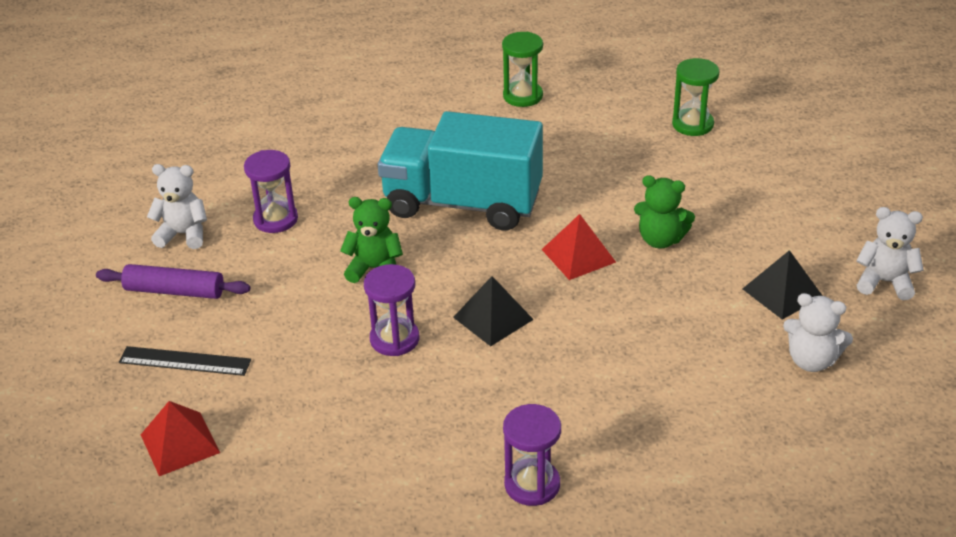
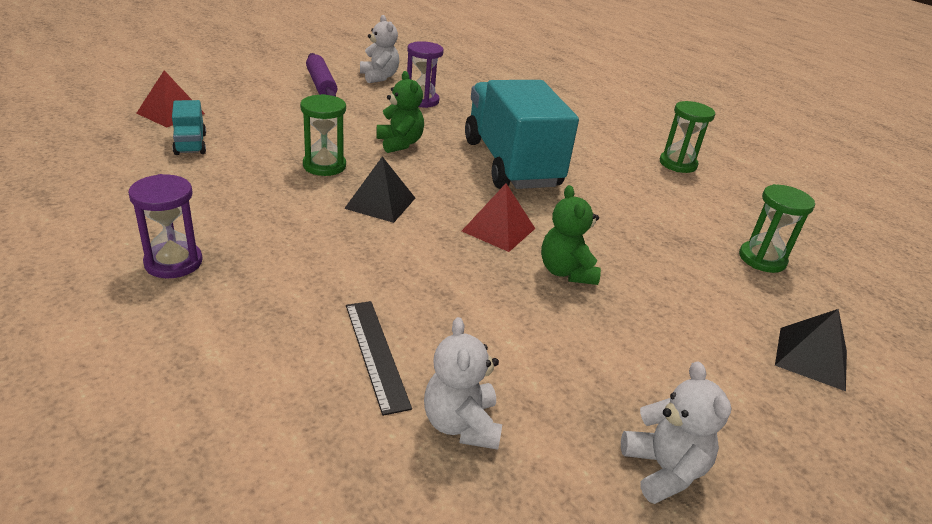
camera: 55 degrees right, 5 degrees down
black ruler [119,346,251,376] -> black ruler moved to [346,301,412,416]
purple hourglass [364,264,419,356] -> green hourglass [300,94,346,176]
black pyramid [743,250,823,320] -> black pyramid moved to [775,309,847,391]
none -> turquoise truck [172,100,206,155]

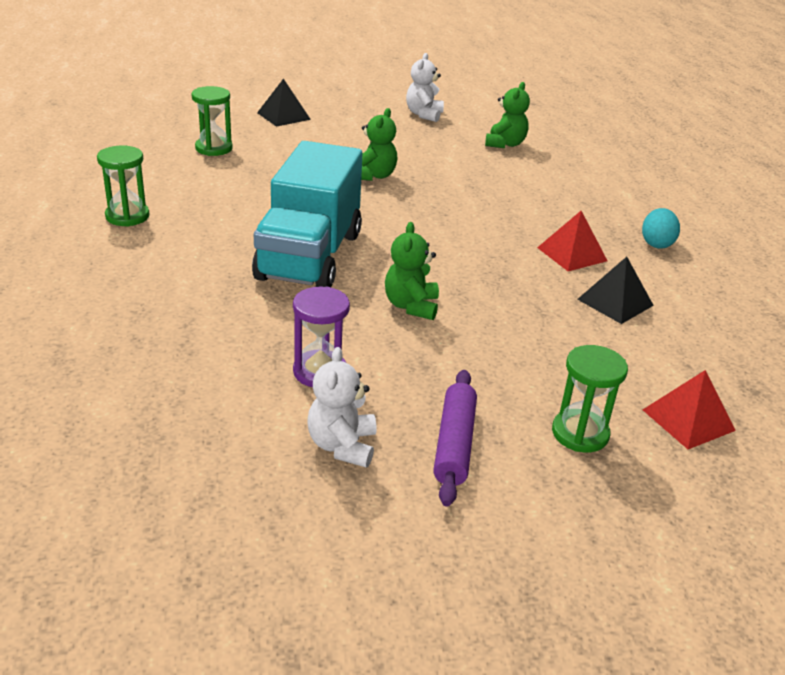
camera: 150 degrees left, 0 degrees up
purple hourglass [128,174,203,278] -> turquoise egg [642,208,680,249]
turquoise truck [172,100,206,155] -> none
green hourglass [300,94,346,176] -> green hourglass moved to [552,345,628,452]
black pyramid [344,156,415,223] -> black pyramid moved to [577,257,654,324]
black ruler [346,301,412,416] -> none
white teddy bear [424,317,502,450] -> green teddy bear [485,82,530,148]
red pyramid [462,183,535,252] -> red pyramid moved to [537,211,607,271]

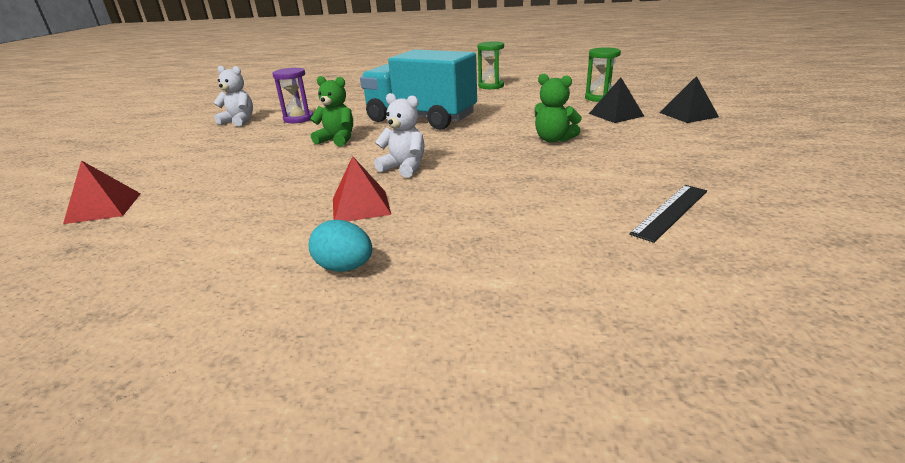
camera: 110 degrees right, 5 degrees down
white teddy bear [406,53,444,122] -> white teddy bear moved to [374,93,425,178]
purple rolling pin [433,370,477,507] -> none
green teddy bear [485,82,530,148] -> black ruler [629,185,707,243]
green hourglass [552,345,628,452] -> none
black pyramid [577,257,654,324] -> black pyramid moved to [589,77,644,123]

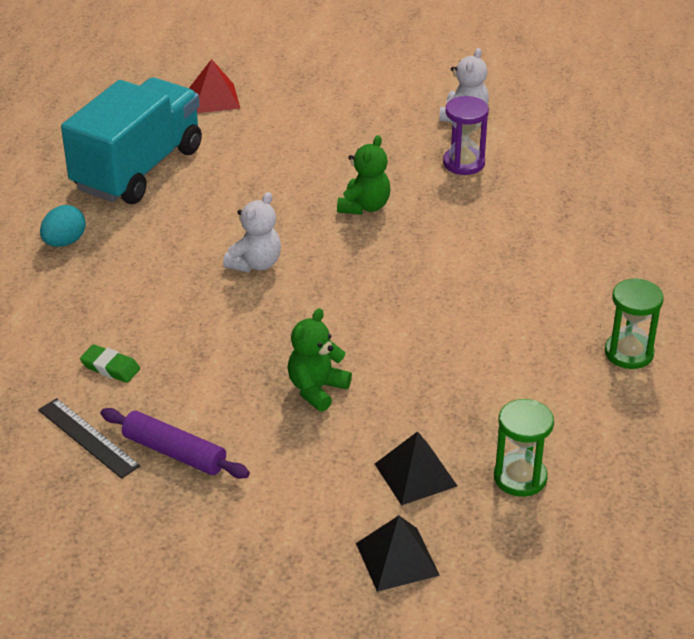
camera: 90 degrees right, 10 degrees up
red pyramid [333,156,391,221] -> none
turquoise truck [360,49,477,130] -> turquoise truck moved to [61,78,202,204]
none -> green eraser [80,344,140,383]
none -> purple rolling pin [101,408,250,479]

